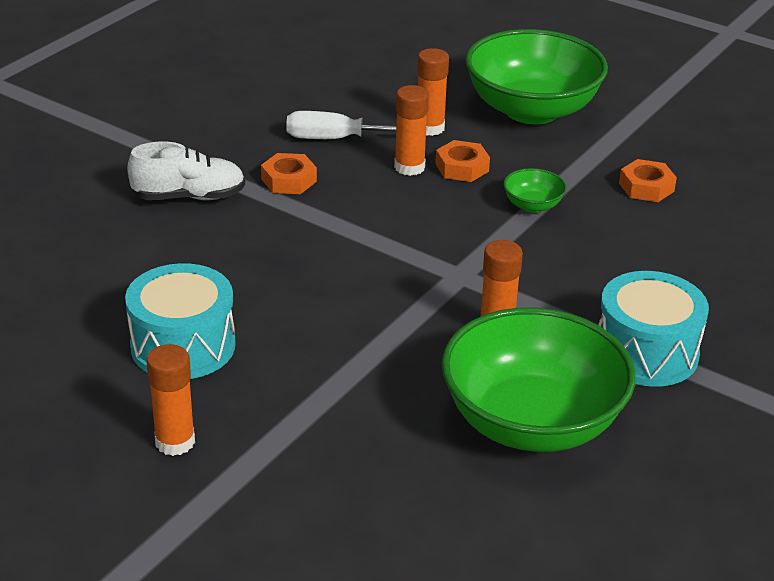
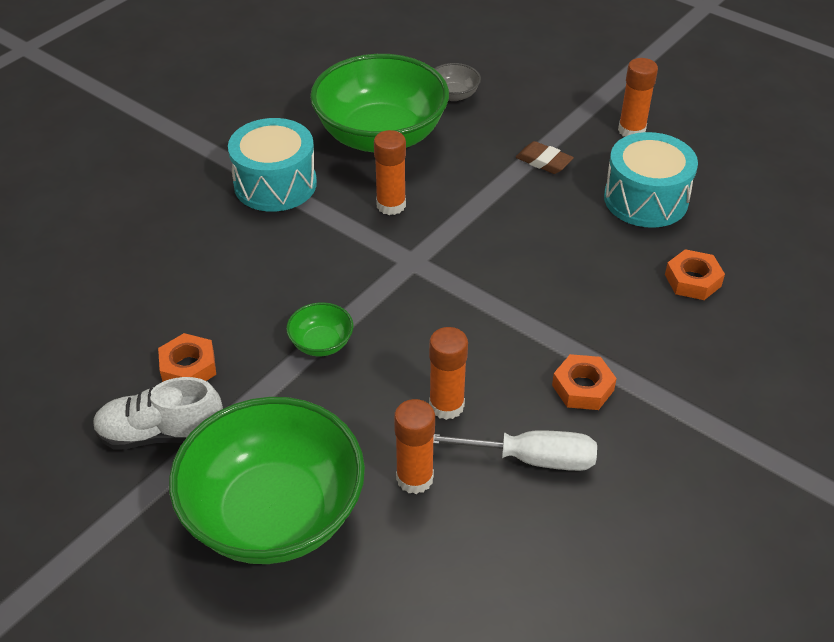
camera: 175 degrees left, 10 degrees up
white shoe [127,142,245,200] -> white shoe moved to [93,377,223,450]
orange nut [435,140,490,182] -> orange nut moved to [665,249,725,300]
none -> grey bowl [434,63,481,101]
none -> brown eraser [516,141,574,174]

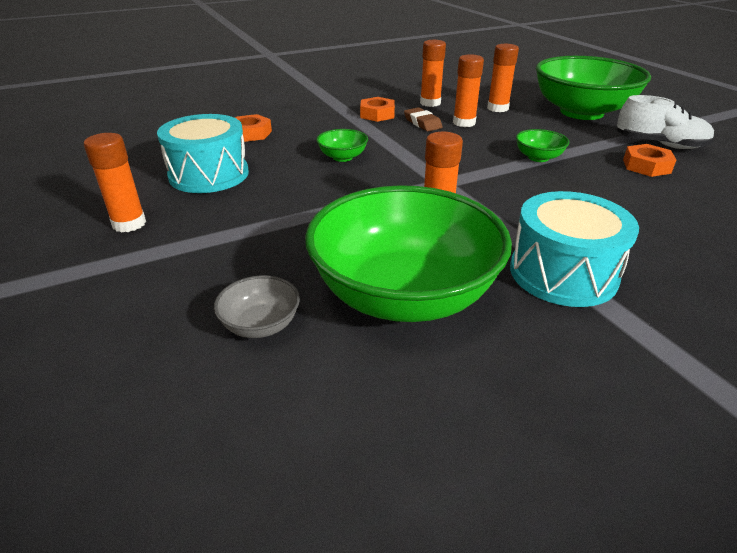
camera: 155 degrees left, 10 degrees down
white screwdriver [433,430,597,471] -> orange glue stick [420,40,446,107]
brown eraser [516,141,574,174] -> brown eraser moved to [404,107,443,131]
none -> green bowl [316,129,368,162]

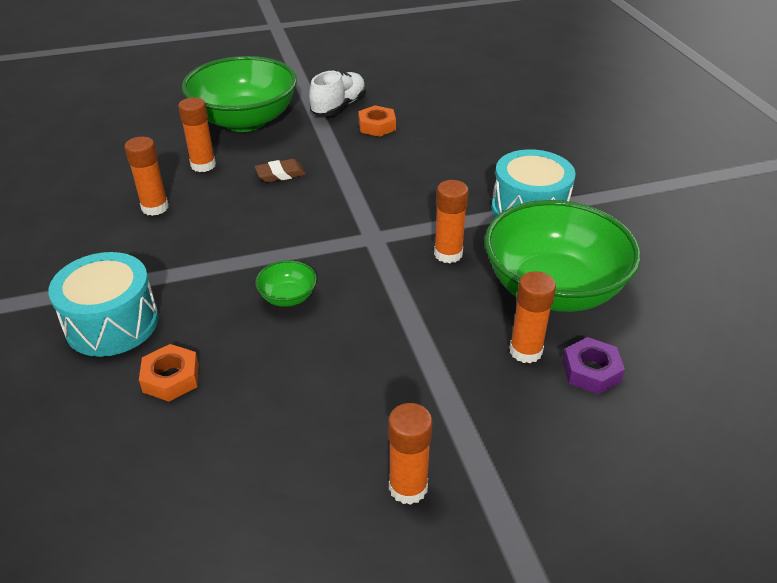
camera: 80 degrees left, 5 degrees up
turquoise drum [157,114,249,193] -> turquoise drum moved to [48,252,159,357]
grey bowl [214,275,300,338] -> purple nut [562,337,625,394]
orange nut [360,97,395,122] -> none
brown eraser [404,107,443,131] -> brown eraser moved to [255,159,306,182]
orange glue stick [453,54,484,127] -> orange glue stick moved to [509,271,556,363]
green bowl [516,129,569,162] -> none

